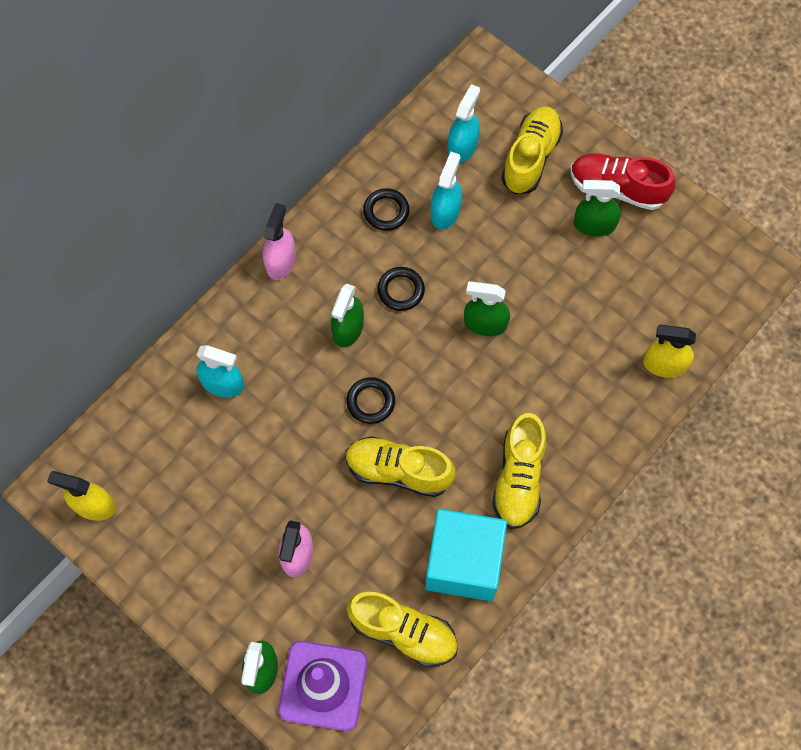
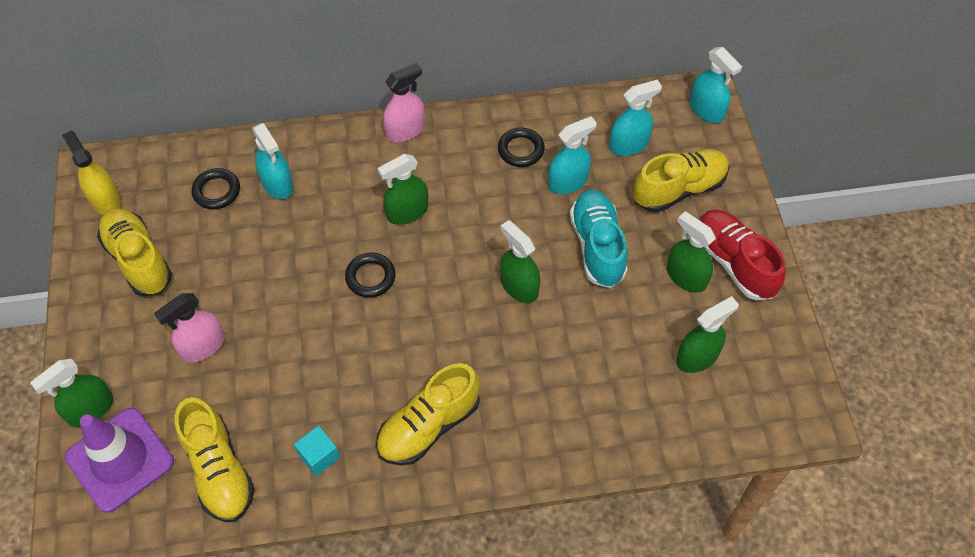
camera: 40 degrees right, 10 degrees down
yellow shoe [346,436,455,497] -> yellow shoe moved to [97,208,172,297]
black ring [377,267,425,311] -> black ring moved to [192,168,240,209]
turquoise cube [425,509,507,601] -> turquoise cube [294,426,340,476], size x0.41
yellow spray bottle [643,325,696,378] -> none
none -> turquoise shoe [570,190,628,288]
none -> green spray bottle [676,296,739,373]
none -> turquoise spray bottle [690,47,742,123]

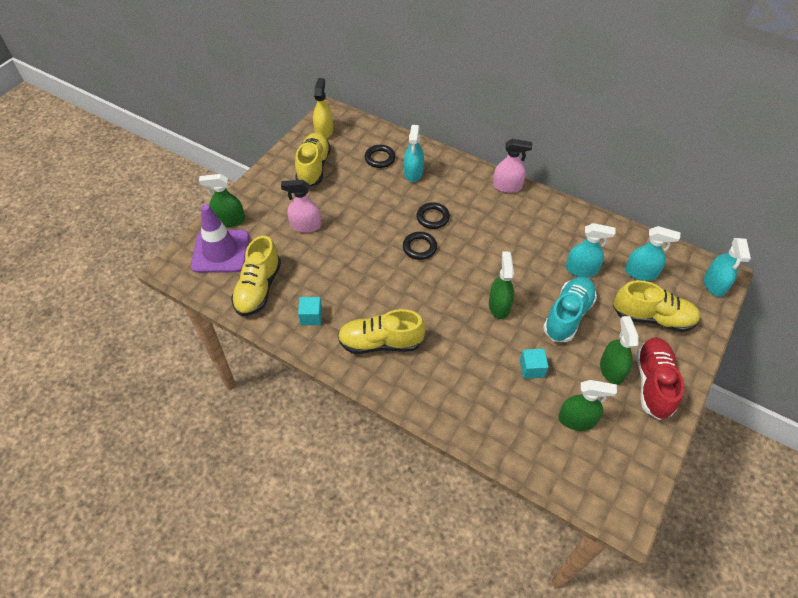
camera: 40 degrees right, 5 degrees down
green spray bottle [378,154,428,225] -> none
black ring [498,127,545,167] -> black ring moved to [416,202,450,229]
none -> turquoise cube [520,348,549,379]

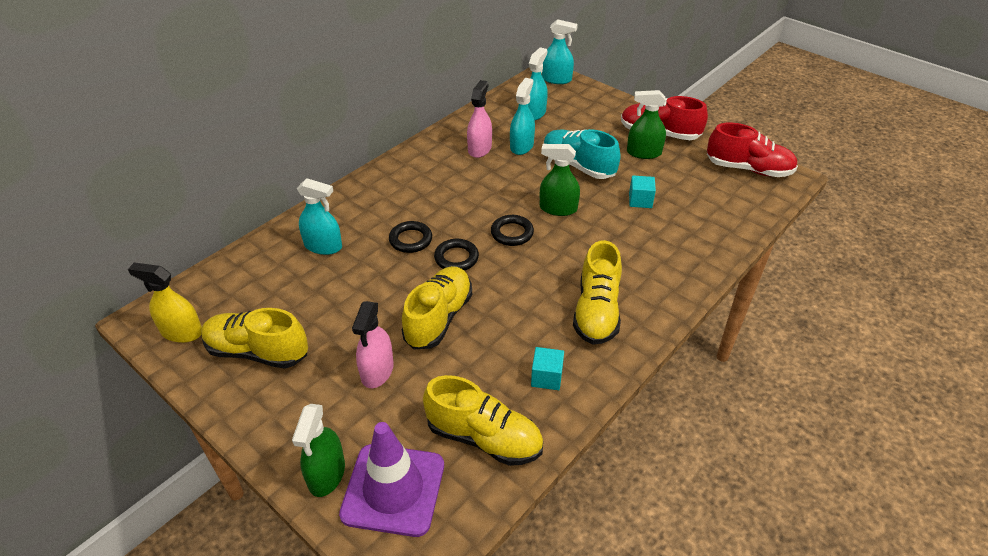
camera: 80 degrees left, 10 degrees down
black ring [365,145,396,168] -> black ring moved to [491,215,534,246]
pink spray bottle [493,139,532,193] -> pink spray bottle moved to [467,80,492,158]
green spray bottle [558,380,617,431] -> none
yellow shoe [613,280,700,332] -> yellow shoe moved to [402,266,472,349]
none -> red shoe [707,123,798,177]

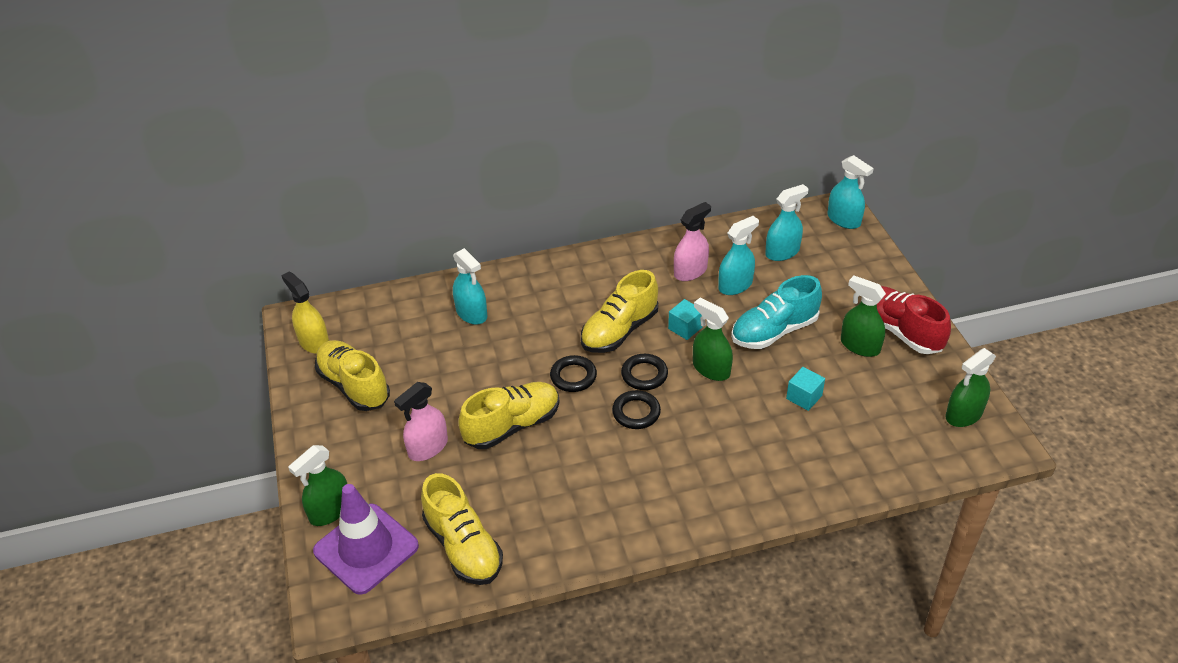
camera: 35 degrees right, 0 degrees up
black ring [389,221,432,253] -> black ring moved to [612,390,661,429]
turquoise cube [531,347,564,390] -> turquoise cube moved to [668,299,703,340]
turquoise shoe [544,129,621,179] -> turquoise shoe turned 105 degrees counterclockwise [731,275,822,349]
yellow shoe [573,240,622,345] -> yellow shoe moved to [581,270,658,353]
red shoe [707,123,798,177] -> green spray bottle [945,348,996,427]

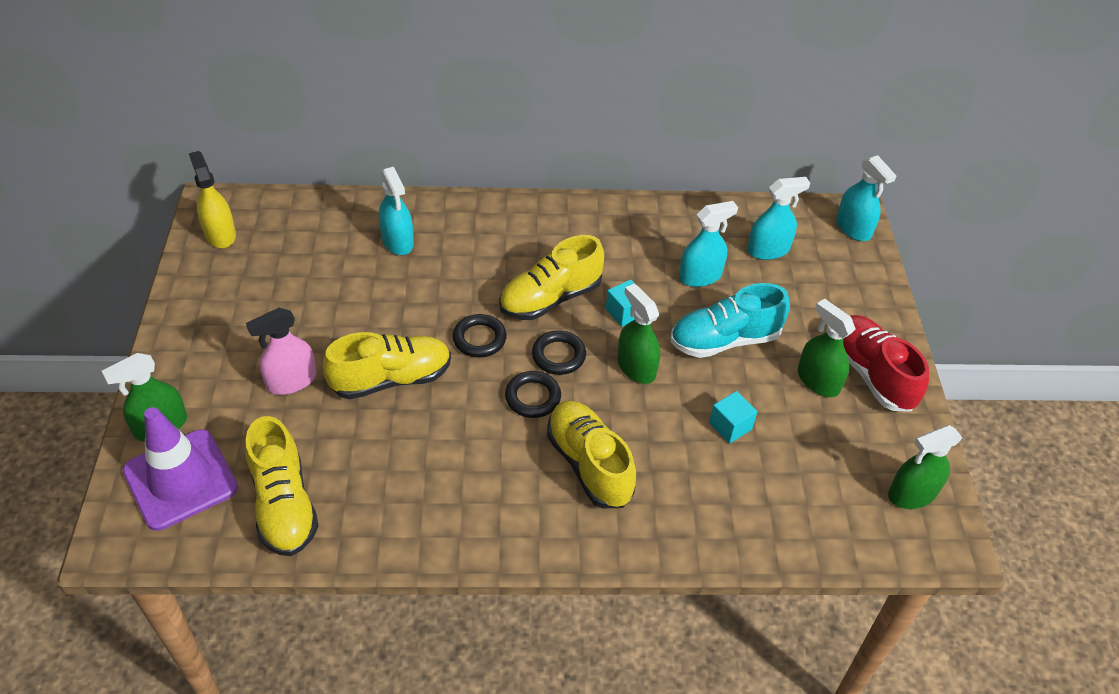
camera: 10 degrees right, 5 degrees up
yellow shoe [315,340,390,411] -> yellow shoe moved to [547,401,636,508]
pink spray bottle [674,202,711,281] -> none

